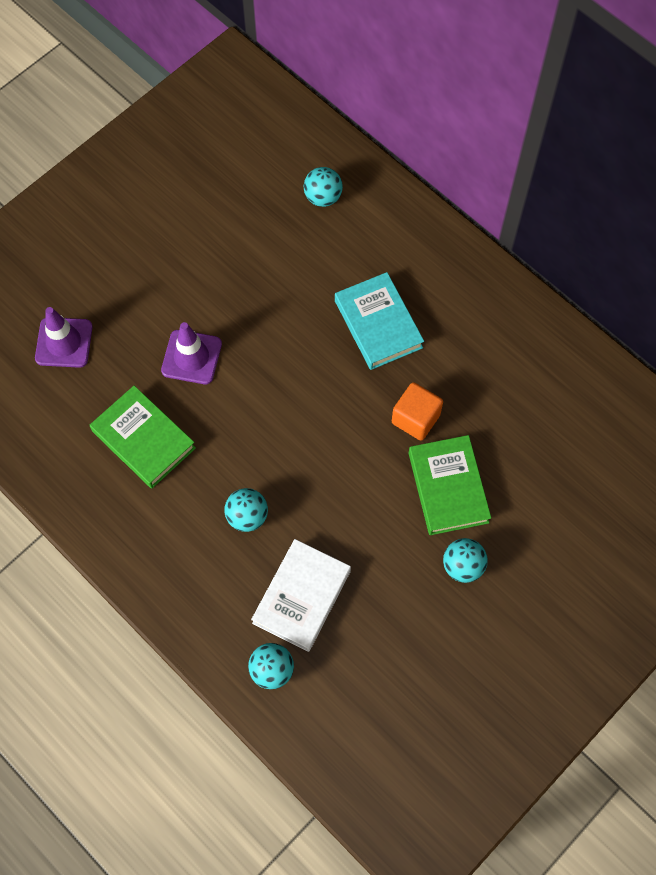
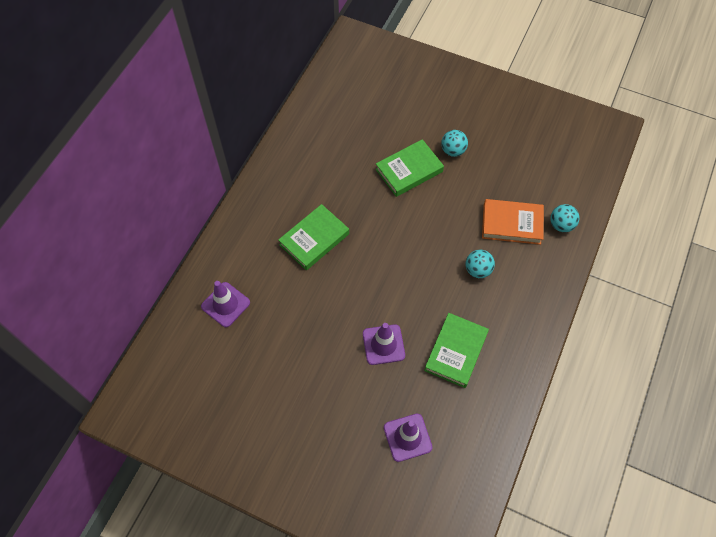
camera: 110 degrees left, 5 degrees down
white book [251,539,351,652] -> orange book [482,199,544,245]
turquoise ball [304,167,343,207] -> purple traffic cone [201,281,250,327]
turquoise book [335,272,424,370] -> green book [278,204,349,270]
orange cube [392,382,443,441] -> none

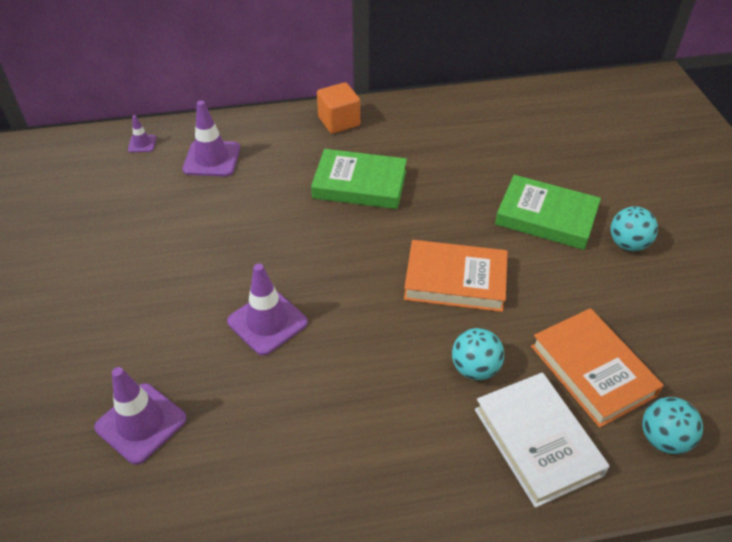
camera: 55 degrees right, 15 degrees down
green book [424,313,489,388] -> none
none -> purple traffic cone [128,115,156,152]
none -> orange cube [317,82,360,134]
none -> orange book [404,240,508,312]
none -> white book [475,373,610,508]

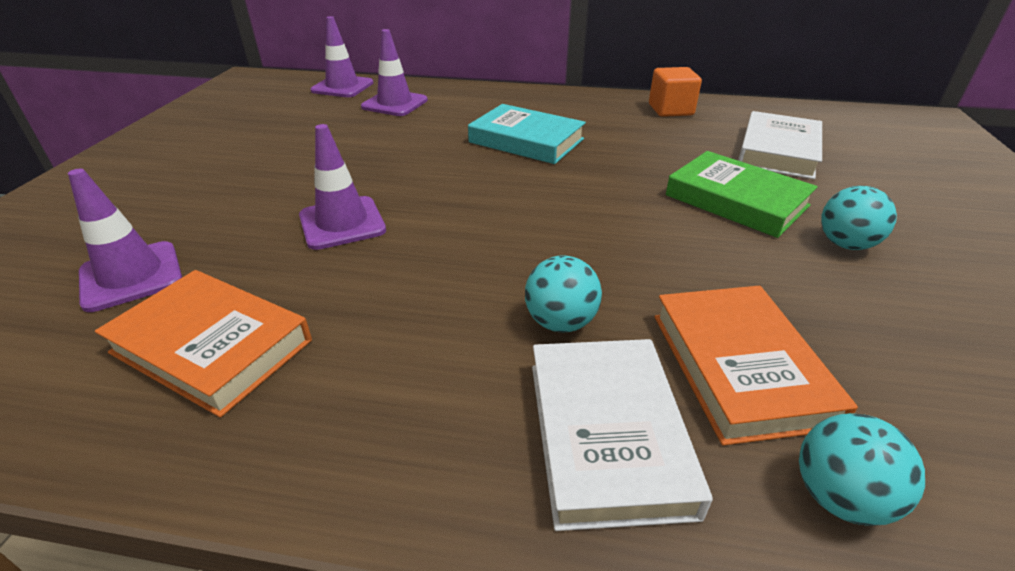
camera: 20 degrees right, 10 degrees down
purple traffic cone [128,115,156,152] -> purple traffic cone [310,16,373,97], size x1.95
green book [311,149,407,209] -> turquoise book [468,104,586,164]
orange cube [317,82,360,134] -> orange cube moved to [649,67,702,117]
orange book [404,240,508,312] -> orange book moved to [95,270,312,417]
none -> white book [738,111,822,179]

